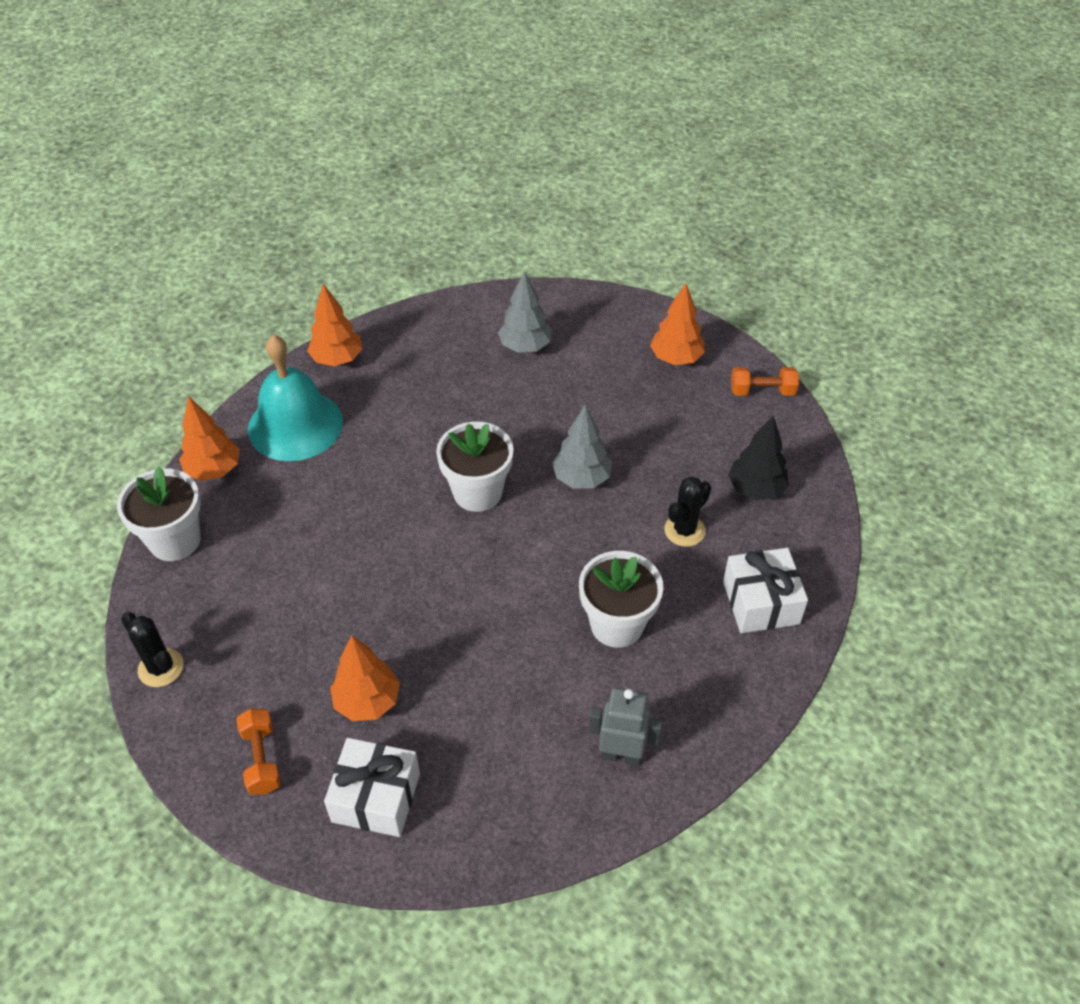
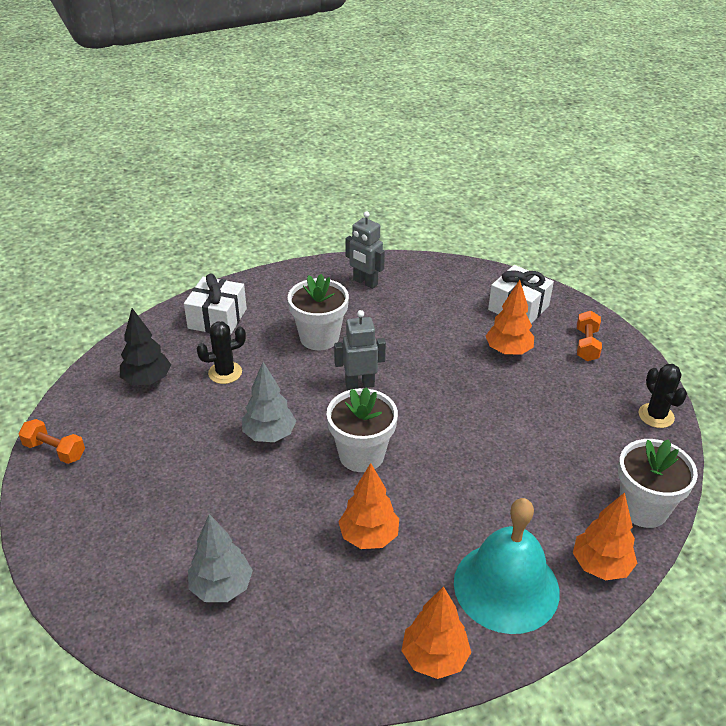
camera: 155 degrees left, 10 degrees down
orange tree [650,283,705,365] -> orange tree moved to [338,463,399,549]
none -> grey robot [334,310,386,390]

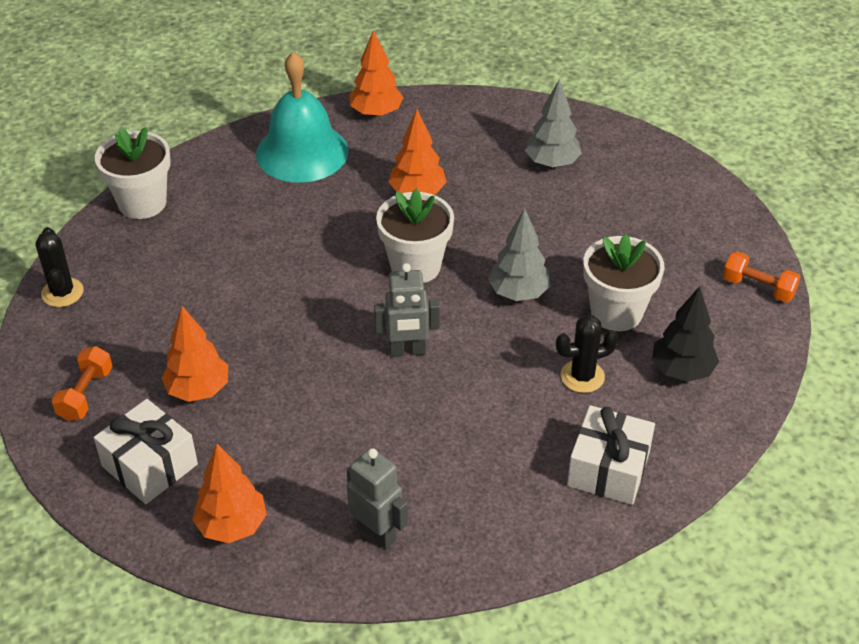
camera: 175 degrees left, 5 degrees up
white flower pot [288,274,349,350] -> white flower pot moved to [583,234,665,331]
orange tree [573,492,637,580] -> orange tree moved to [192,444,267,543]

